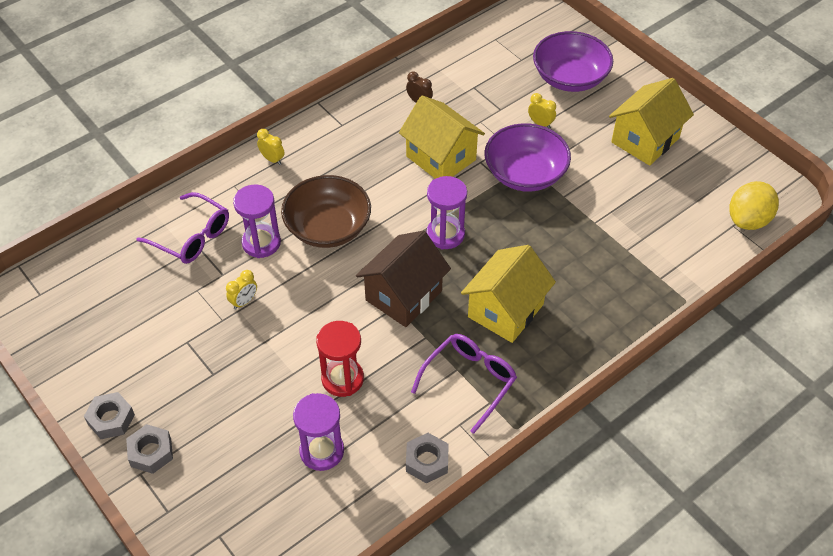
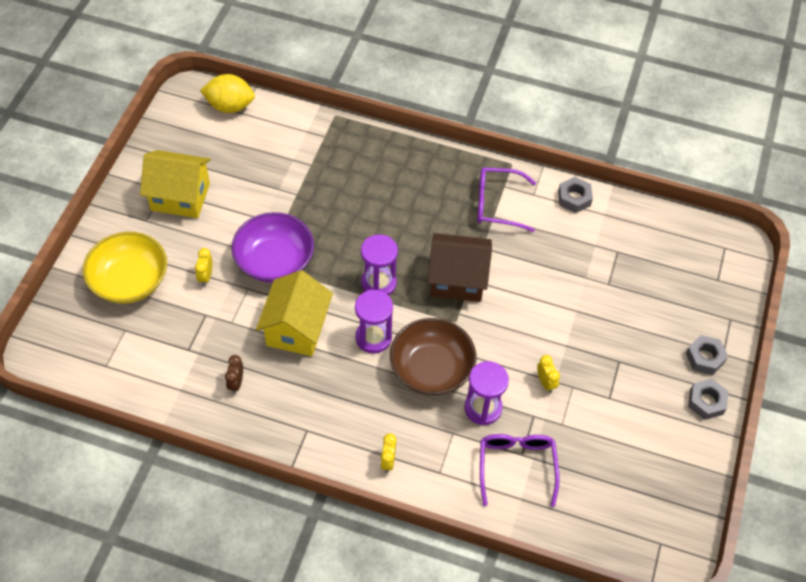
camera: 125 degrees left, 5 degrees up
yellow clock [226,270,257,310] -> yellow clock turned 60 degrees clockwise [537,355,560,393]
purple hourglass [293,393,344,471] -> purple hourglass moved to [355,290,393,353]
red hourglass [316,321,364,397] -> none
yellow house [461,245,556,343] -> none
purple bowl [533,31,613,92] -> yellow bowl [83,232,167,304]

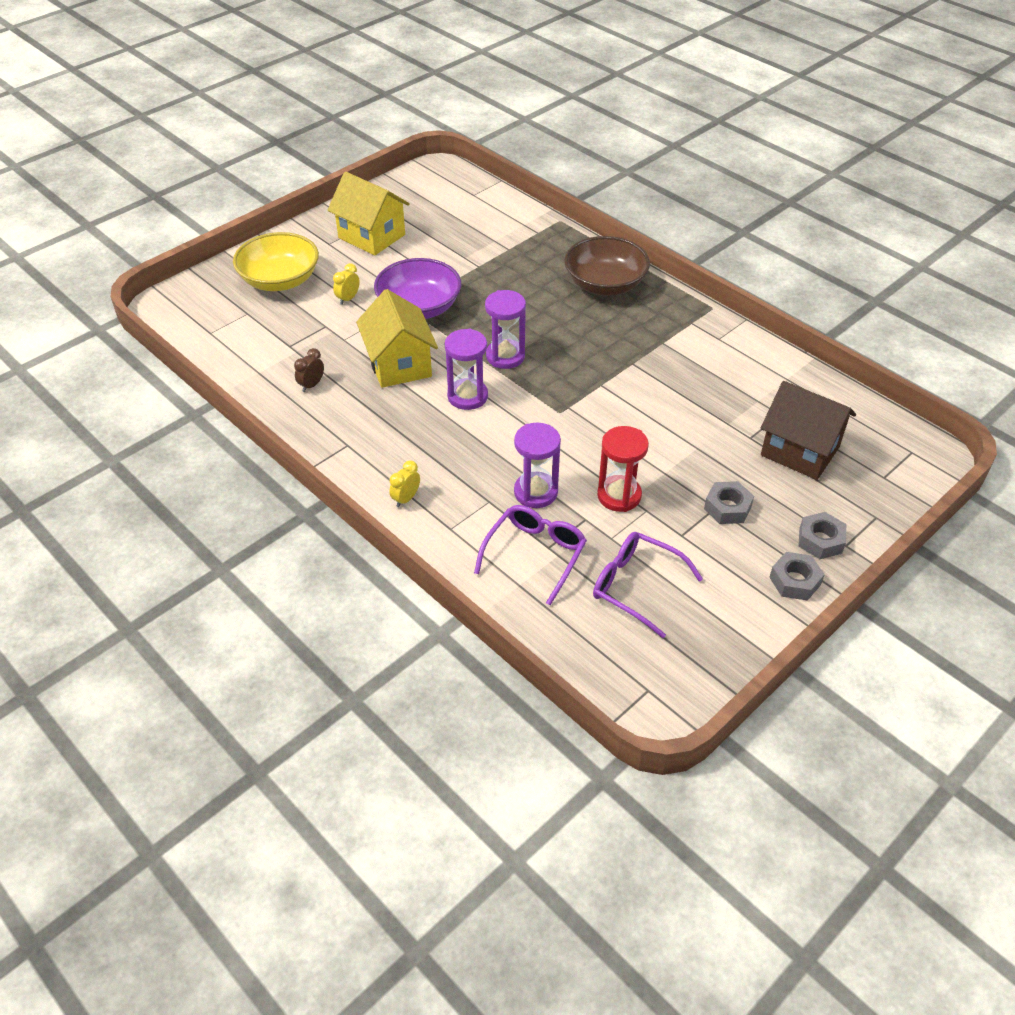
camera: 30 degrees right, 10 degrees down
yellow lemon [200,74,255,113] -> none
yellow house [256,270,333,356] -> yellow house turned 60 degrees counterclockwise [356,289,438,388]
brown bowl [390,318,476,395] -> brown bowl moved to [564,236,650,296]
brown house [428,233,492,302] -> brown house moved to [761,381,856,480]
purple glasses [477,168,536,232] -> purple glasses moved to [593,532,703,638]
yellow clock [537,355,560,393] -> red hourglass [597,426,649,512]
grey nut [558,177,593,213] -> grey nut moved to [704,481,754,524]

